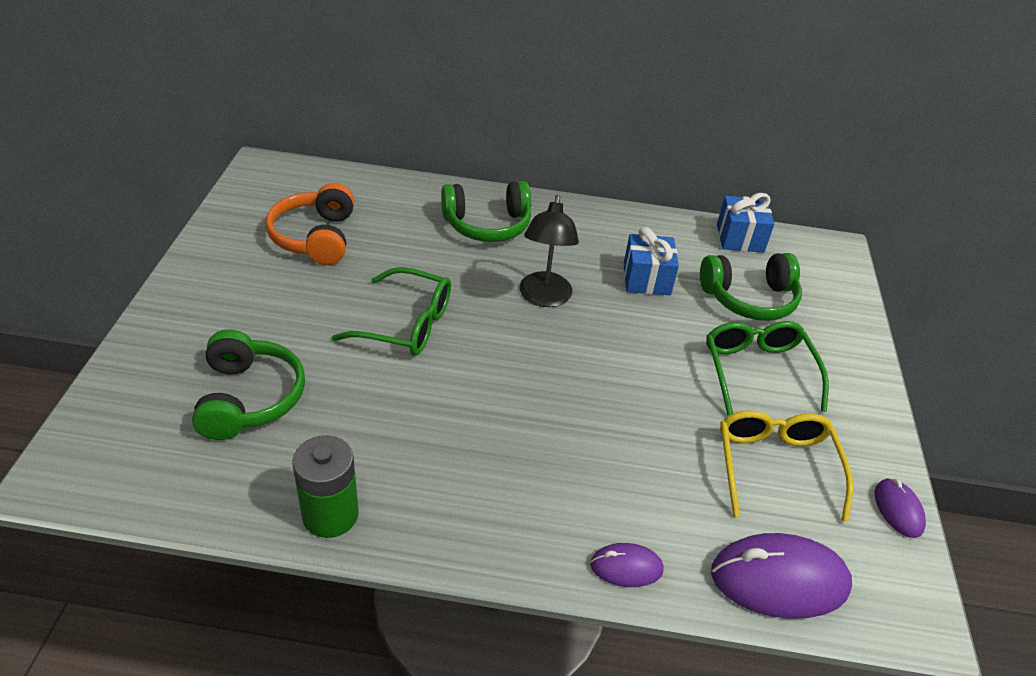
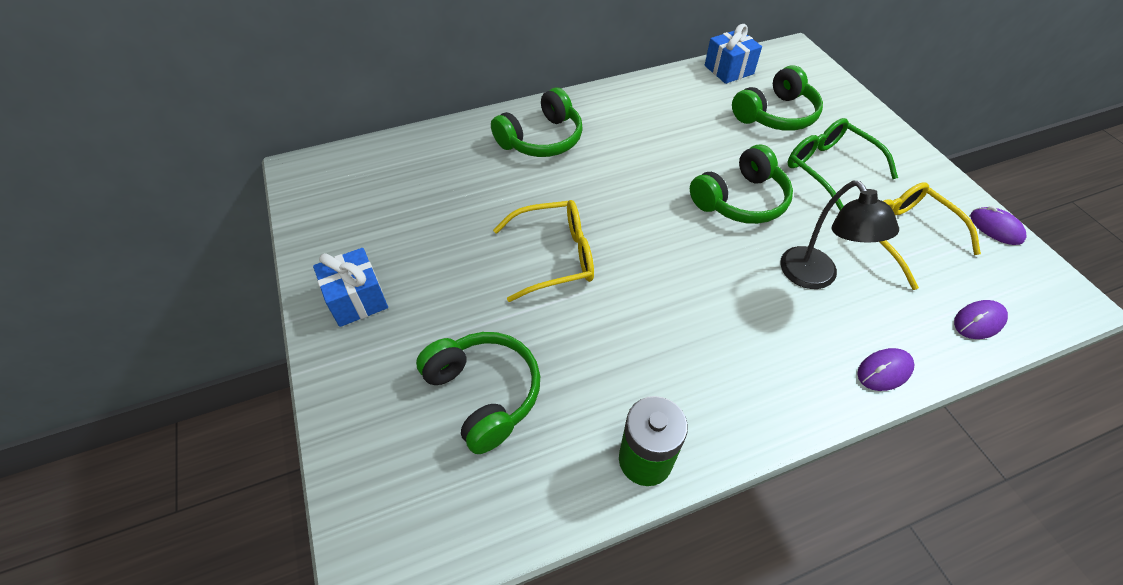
camera: 25 degrees left, 10 degrees up
orange headphones [265,183,354,265] -> none
green glasses [332,267,451,355] -> yellow glasses [493,200,594,302]
black lamp [520,195,579,307] -> black lamp moved to [780,181,899,289]
blue gift [624,227,679,295] -> blue gift moved to [313,248,388,327]
purple mouse [711,533,852,619] -> purple mouse [954,300,1008,339], size x0.52
none -> green headphones [690,145,793,224]

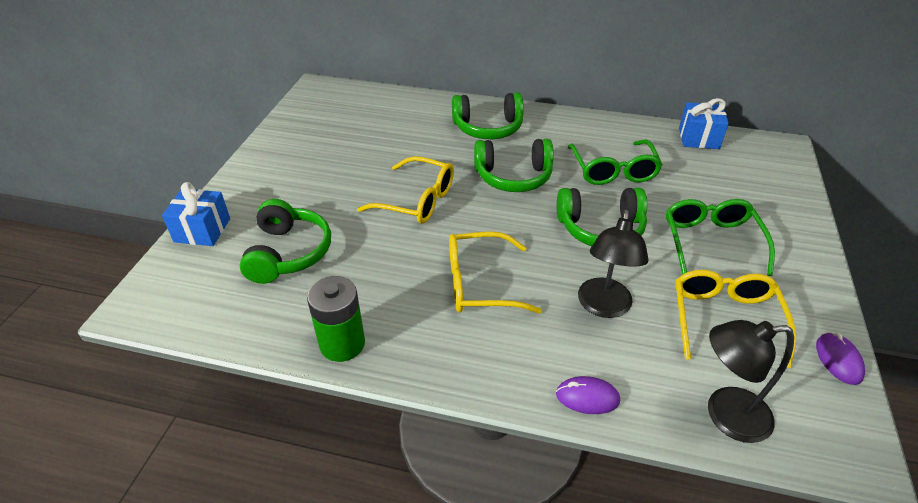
camera: 35 degrees right, 10 degrees down
blue gift [313,248,388,327] -> blue gift moved to [162,182,230,246]
green headphones [732,65,823,131] -> green headphones moved to [474,139,554,192]
purple mouse [954,300,1008,339] -> black lamp [708,320,794,443]
none -> yellow glasses [449,232,542,314]
none -> green glasses [568,140,663,185]

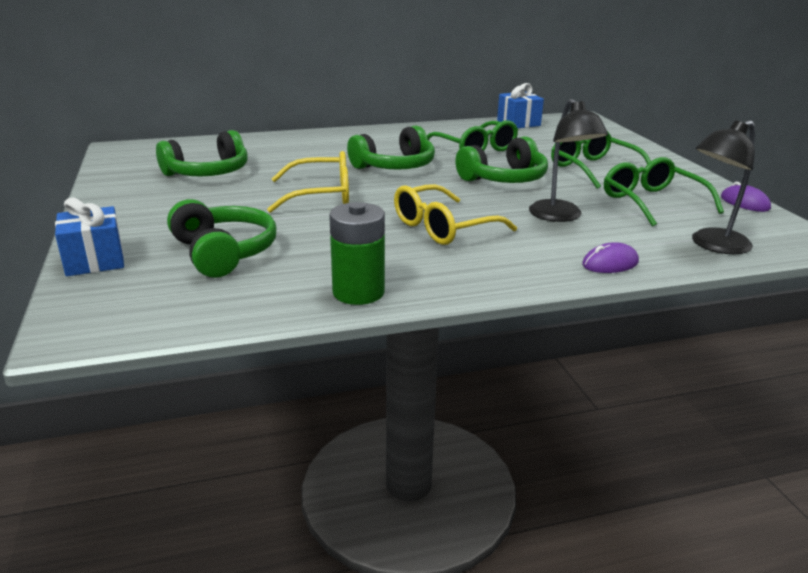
camera: 30 degrees left, 15 degrees down
green headphones [452,93,524,139] -> green headphones moved to [156,130,247,176]
yellow glasses [675,270,796,368] -> green glasses [604,157,724,227]

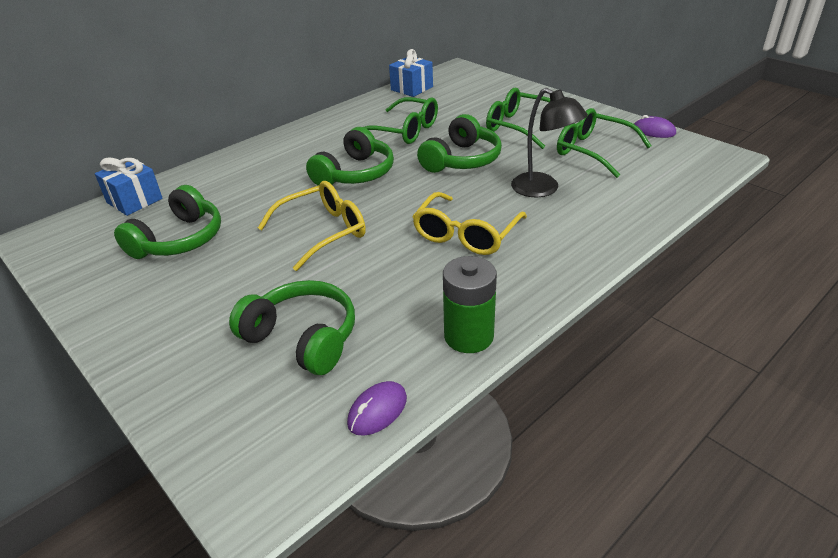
camera: 25 degrees left, 10 degrees up
blue gift [55,197,124,276] -> blue gift moved to [95,158,163,216]
purple mouse [582,242,639,273] -> purple mouse moved to [347,381,407,436]
black lamp [692,120,755,254] -> none

